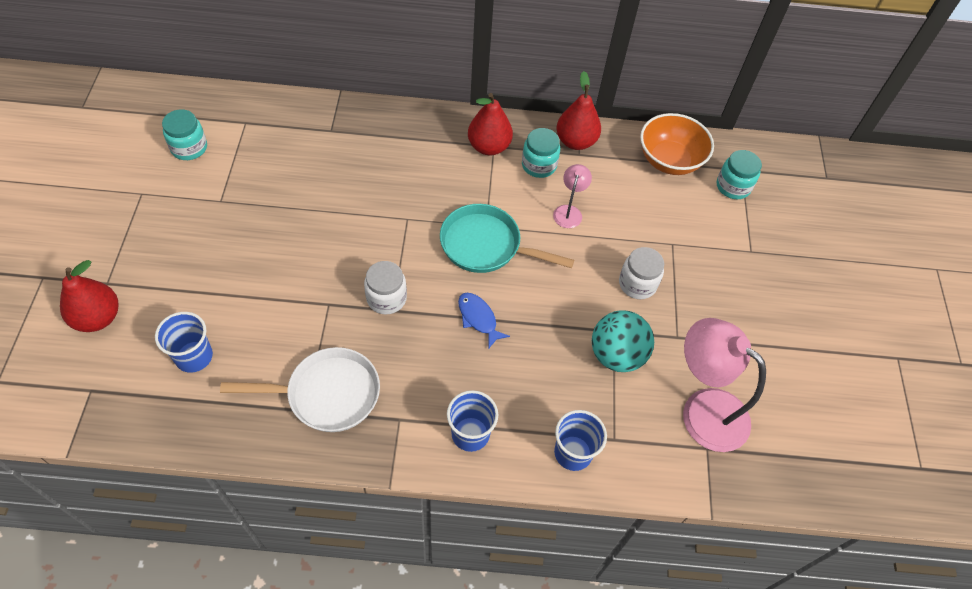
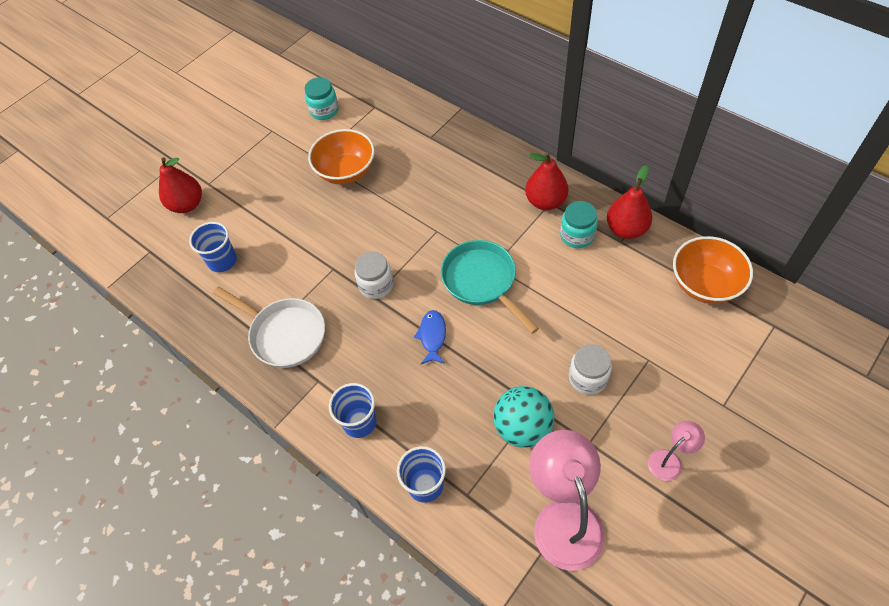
camera: 45 degrees right, 0 degrees up
pink lamp [553,164,592,228] -> pink lamp moved to [648,421,705,481]
turquoise jar [717,150,762,199] -> none
none -> orange bowl [308,129,374,185]

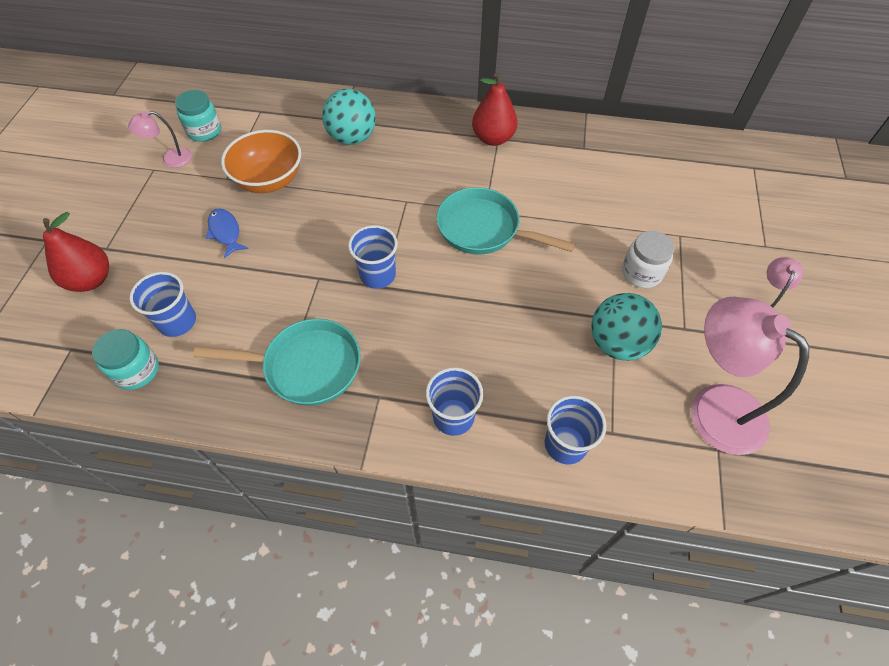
camera: 35 degrees left, 0 degrees up
white pan [213,287,325,368] -> turquoise pan [193,319,361,406]
white jar [354,252,394,299] -> blue cup [348,225,398,289]
blue fish [414,310,446,364] -> blue fish moved to [206,208,249,258]
turquoise jar [560,201,598,248] -> turquoise jar moved to [92,329,159,390]
red pear [607,165,652,239] -> none
orange bowl [673,236,753,304] -> none
none -> pink lamp [128,111,192,168]
none -> turquoise ball [322,89,376,145]

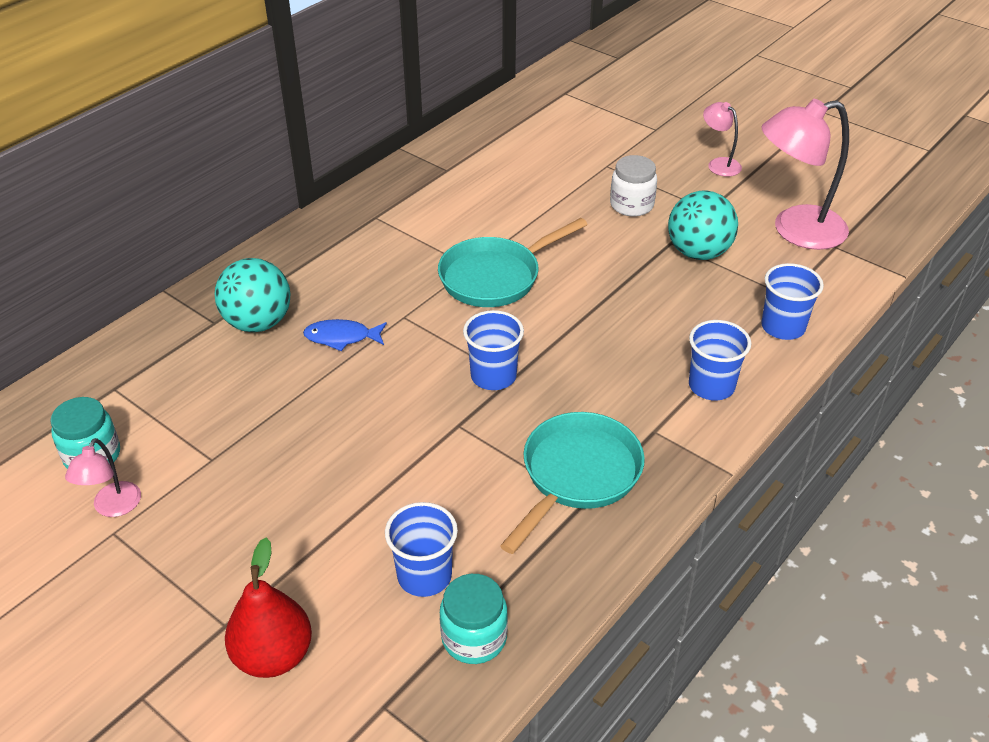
camera: 60 degrees left, 15 degrees down
blue fish [206,208,249,258] -> blue fish moved to [303,319,387,351]
orange bowl [221,130,301,193] -> none
red pear [472,73,517,146] -> none

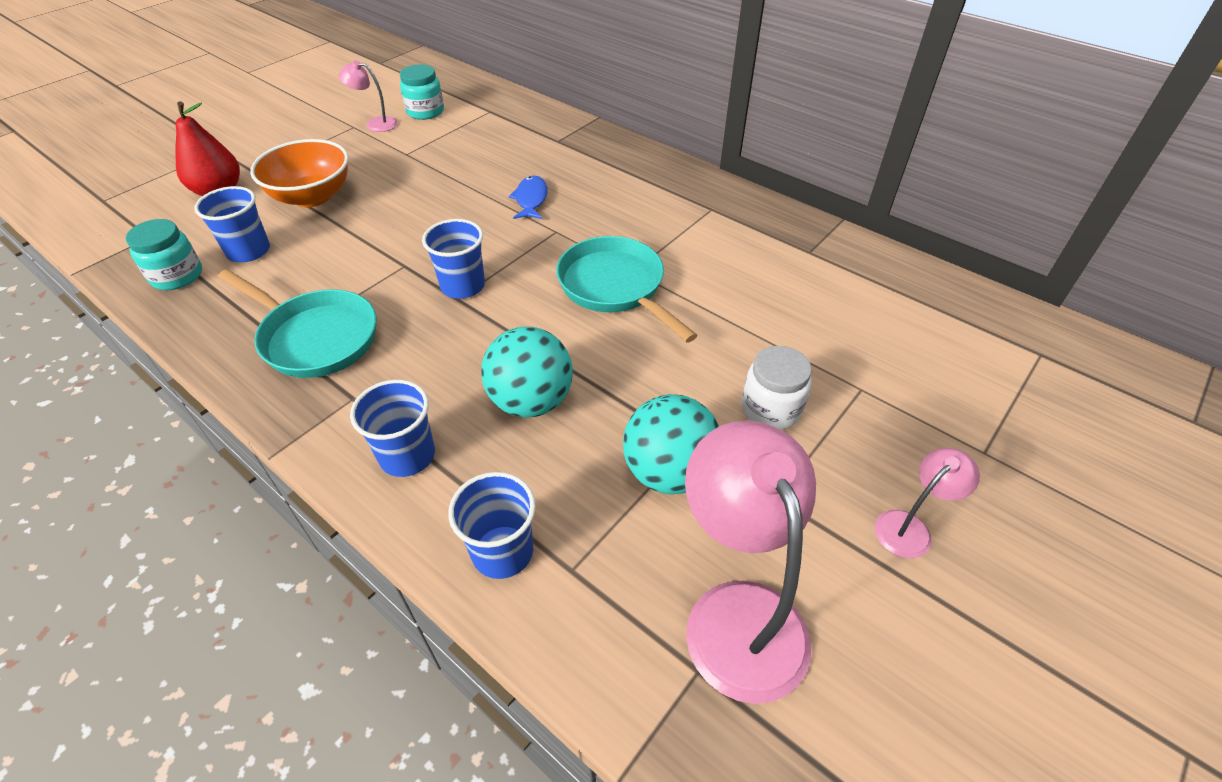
camera: 90 degrees right, 5 degrees up
turquoise ball [215,258,290,332] -> turquoise ball moved to [481,327,573,418]
none -> orange bowl [250,139,349,207]

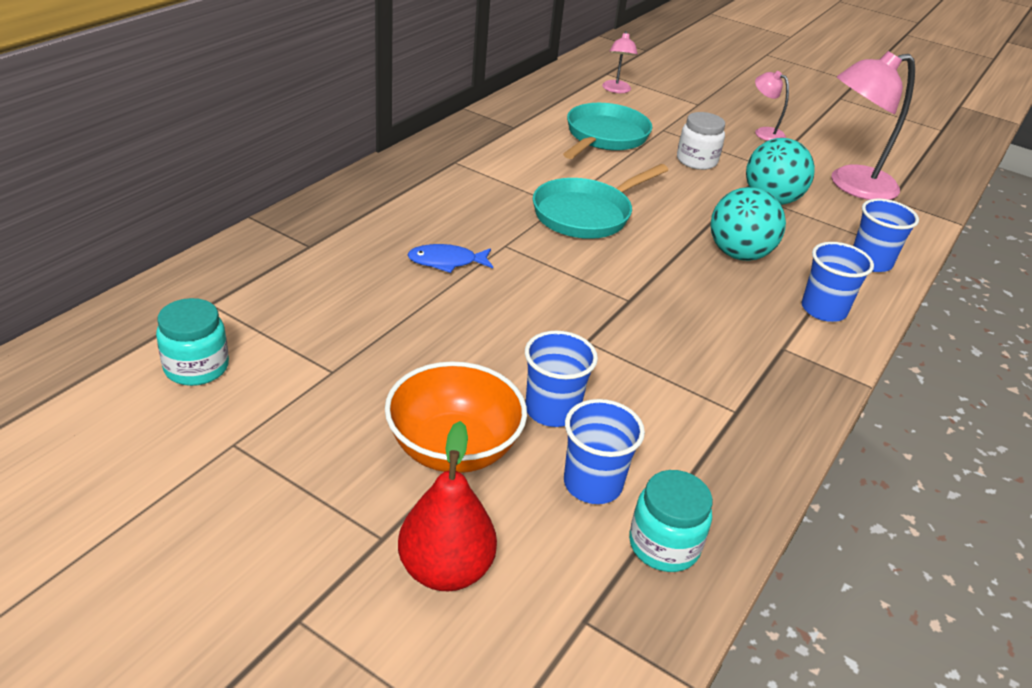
camera: 100 degrees left, 10 degrees down
turquoise pan [218,269,376,378] -> turquoise pan moved to [563,103,652,159]
pink lamp [338,60,398,132] -> pink lamp moved to [602,31,638,93]
blue cup [422,219,485,299] -> blue cup moved to [525,331,598,427]

